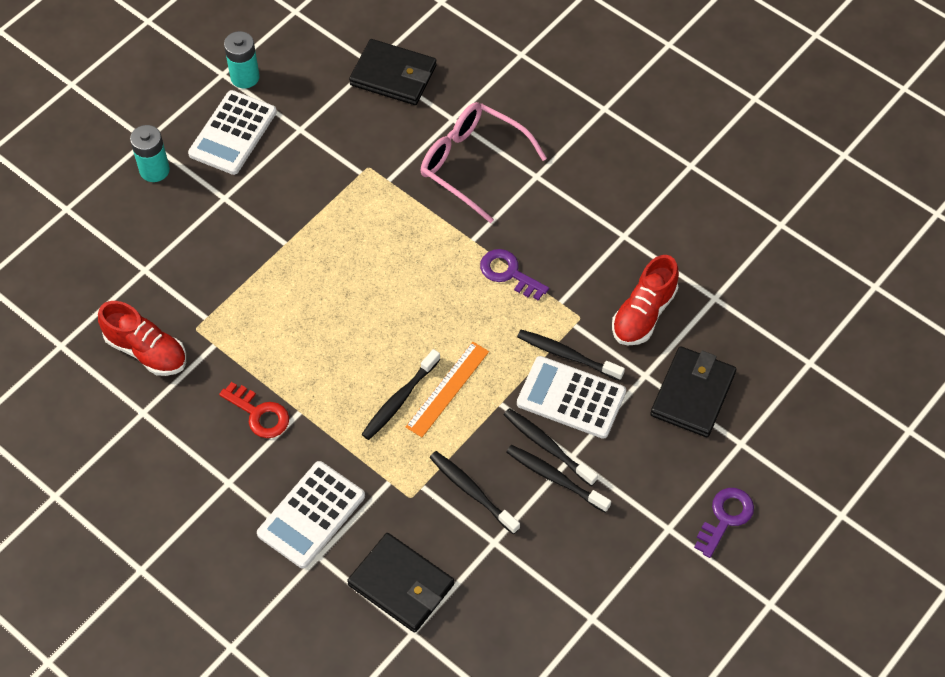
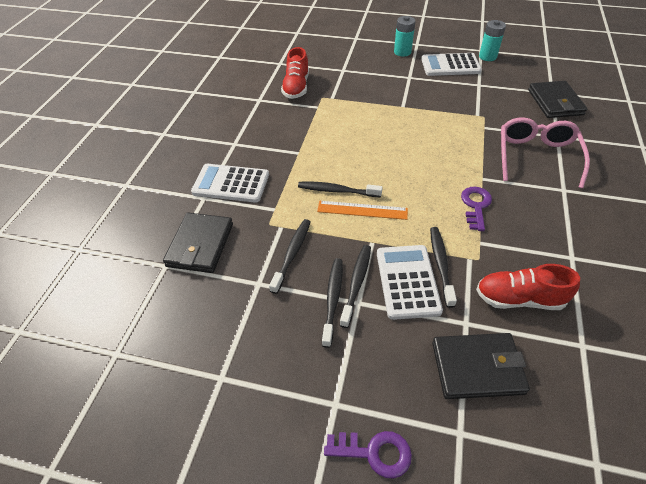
camera: 65 degrees right, 10 degrees down
red key [219,382,289,438] -> none

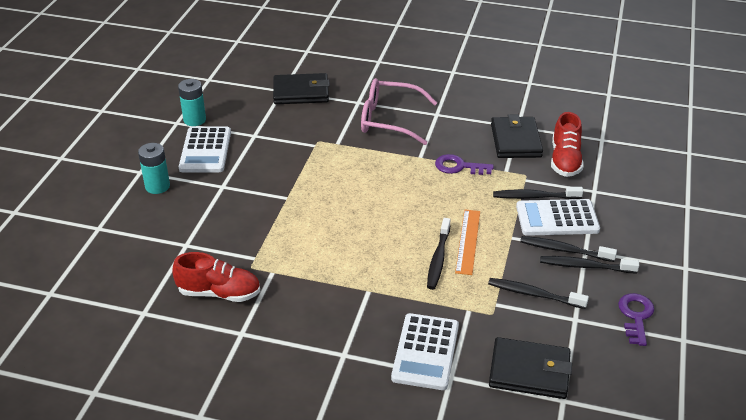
camera: 90 degrees left, 10 degrees down
purple key [324,431,412,478] -> purple key moved to [618,293,654,346]
black wallet [432,333,530,399] -> black wallet moved to [491,114,543,158]

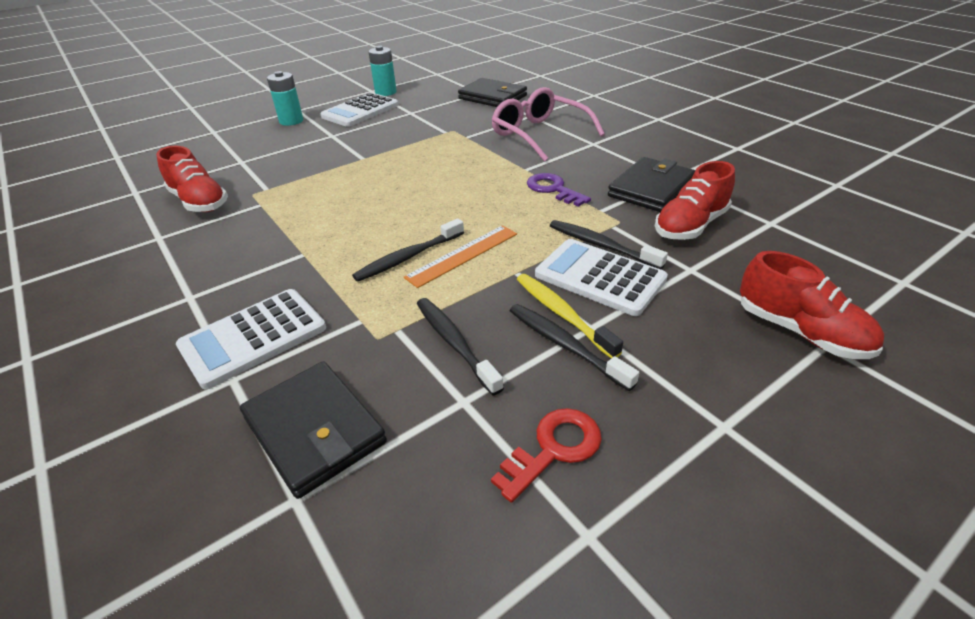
camera: 40 degrees right, 0 degrees up
black toothbrush [520,236,617,262] -> yellow toothbrush [517,274,623,358]
purple key [618,293,654,346] -> red key [491,408,602,503]
none -> red shoe [740,251,884,359]

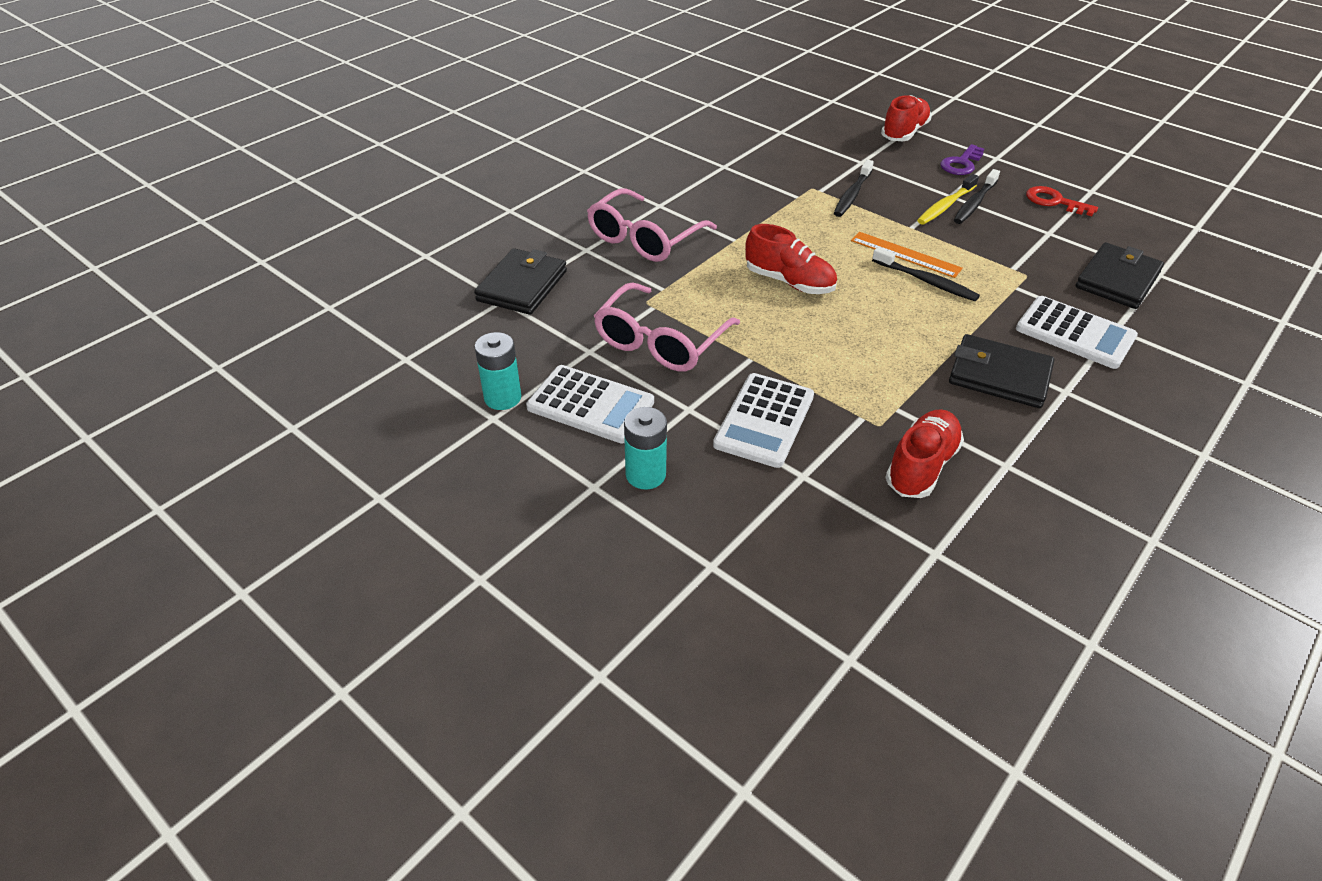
camera: 105 degrees left, 5 degrees up
black toothbrush [417,298,504,396] -> none
purple key [527,173,591,207] -> purple key moved to [941,144,984,175]
white calculator [535,239,668,316] -> white calculator moved to [713,373,814,468]
black wallet [608,157,695,212] -> black wallet moved to [949,334,1054,408]
red shoe [655,161,735,240] -> red shoe moved to [745,224,837,294]
none -> pink glasses [594,282,740,372]

